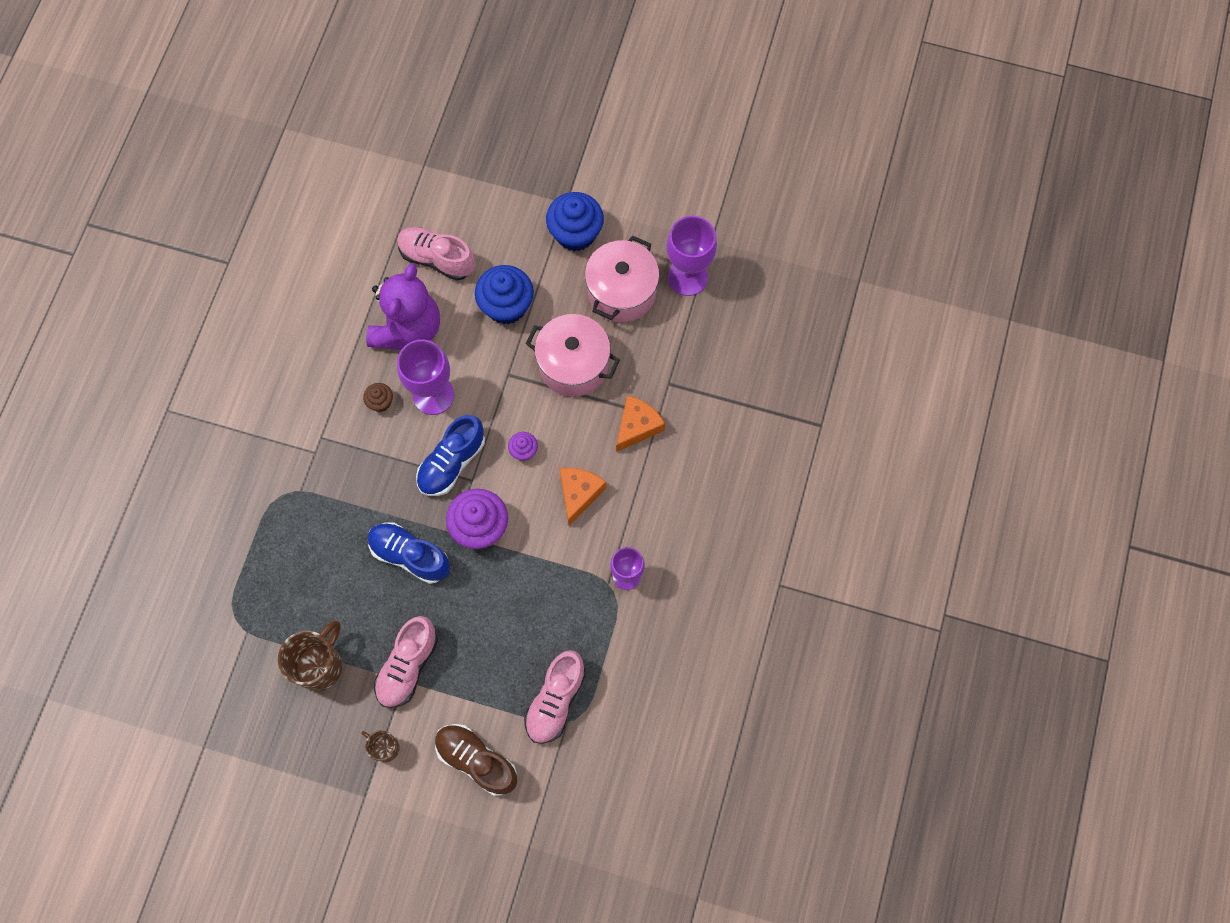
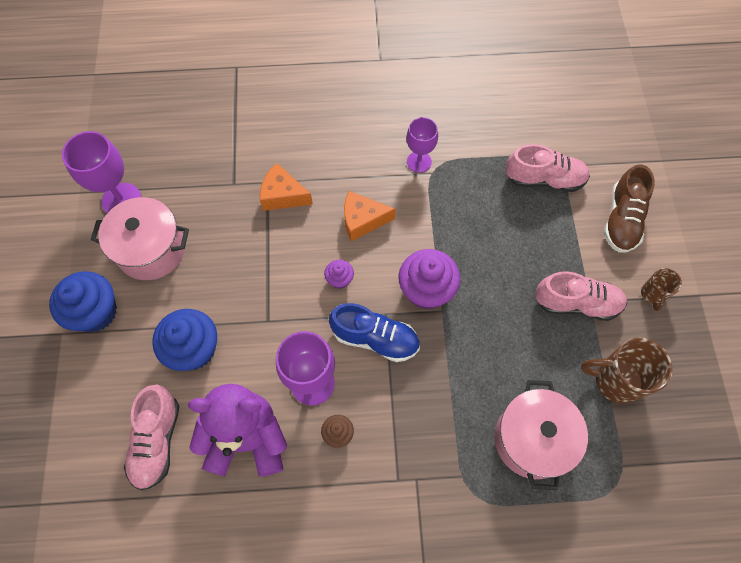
camera: 110 degrees left, 5 degrees down
blue shoe [368,523,450,584] -> none
pink pot [526,314,620,397] -> pink pot moved to [495,380,588,490]

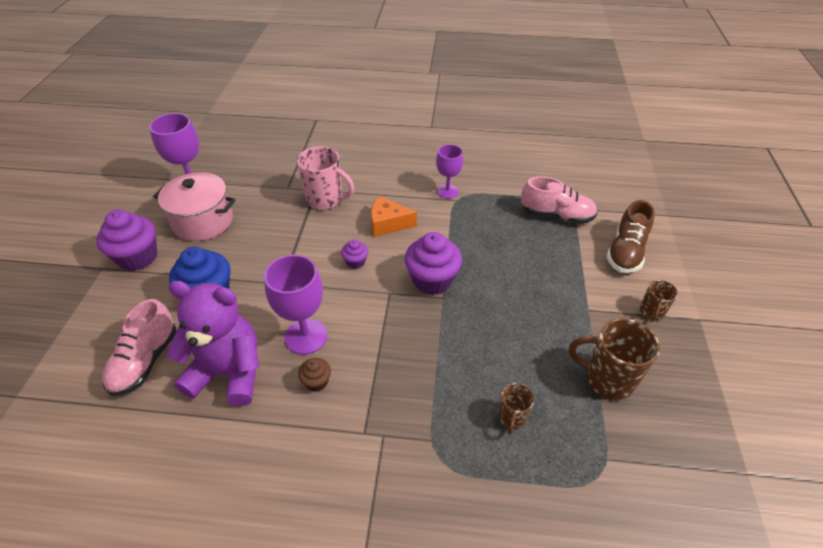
camera: 10 degrees right, 20 degrees down
blue cupcake [49,271,117,332] -> purple cupcake [96,210,157,271]
orange cheese [260,163,313,211] -> pink mug [297,146,355,210]
blue shoe [329,303,420,362] -> none
pink pot [495,380,588,490] -> brown mug [498,383,534,435]
pink shoe [535,272,627,321] -> none

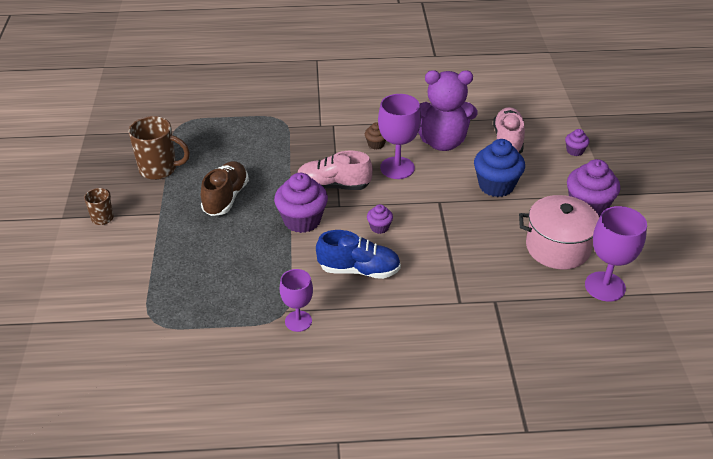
camera: 170 degrees right, 5 degrees down
pink mug [297,146,355,210] -> none
orange cheese [371,196,417,237] -> blue shoe [316,230,401,279]
brown mug [498,383,534,435] -> none
pink shoe [521,176,597,224] -> pink shoe moved to [297,151,373,190]
brown shoe [606,200,655,273] -> brown shoe moved to [201,161,249,216]
none -> purple cupcake [565,129,589,156]

